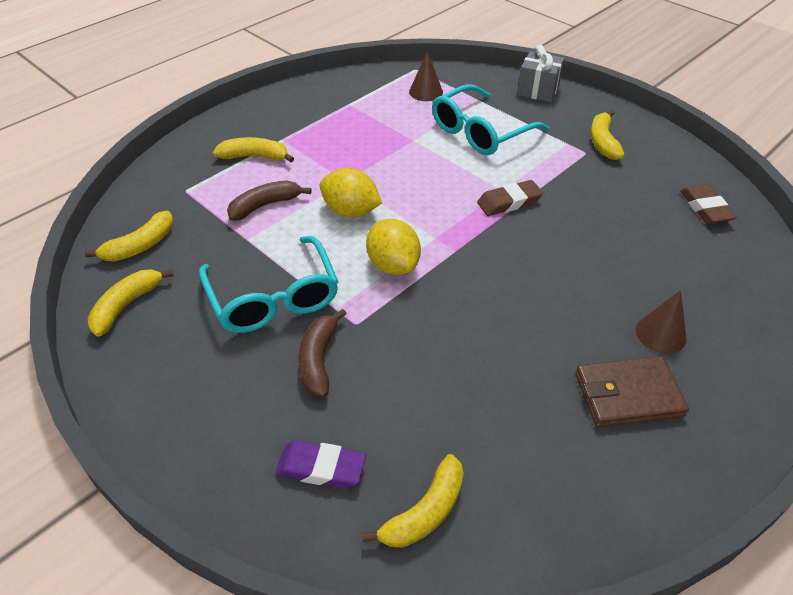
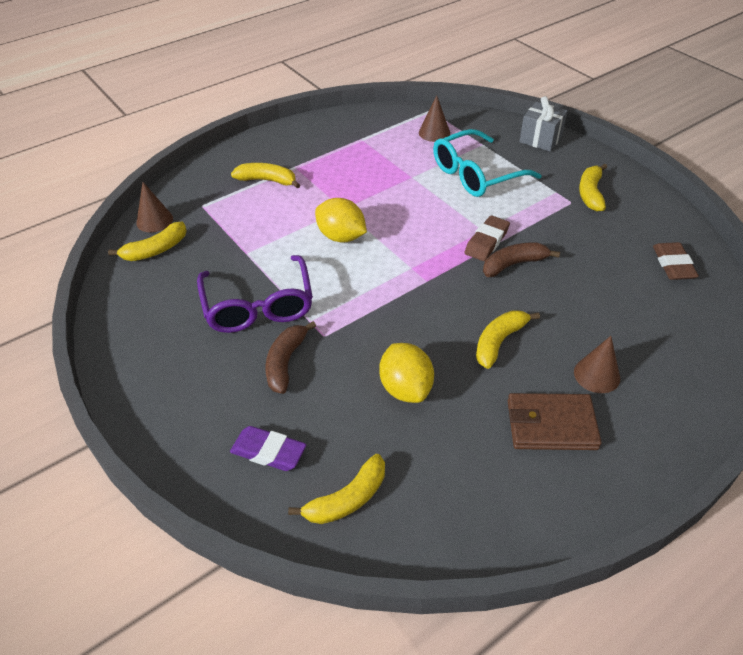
camera: 10 degrees right, 0 degrees up
yellow banana [87,269,174,337] -> yellow banana moved to [476,310,540,369]
turquoise glasses [199,236,338,333] -> purple glasses [197,255,313,333]
brown banana [227,180,312,221] -> brown banana moved to [483,243,560,277]
yellow lemon [366,219,421,275] -> yellow lemon moved to [379,343,434,403]
brown eraser [477,180,543,216] -> brown eraser turned 45 degrees counterclockwise [465,215,510,261]
none -> brown cone [136,182,173,233]

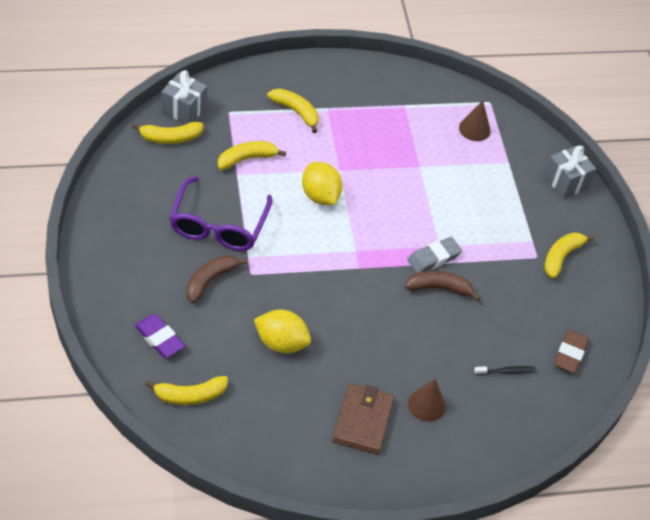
camera: 20 degrees right, 5 degrees up
brown cone [136,182,173,233] -> grey gift [161,70,207,124]
yellow lemon [379,343,434,403] -> yellow lemon turned 75 degrees counterclockwise [254,310,311,353]
turquoise glasses [433,129,542,197] -> none
brown eraser [465,215,510,261] -> grey eraser [407,237,462,273]
yellow banana [476,310,540,369] -> yellow banana moved to [218,141,286,170]
brown wallet [508,393,602,450] -> brown wallet turned 75 degrees clockwise [332,383,394,455]
none -> black toothbrush [474,366,536,375]

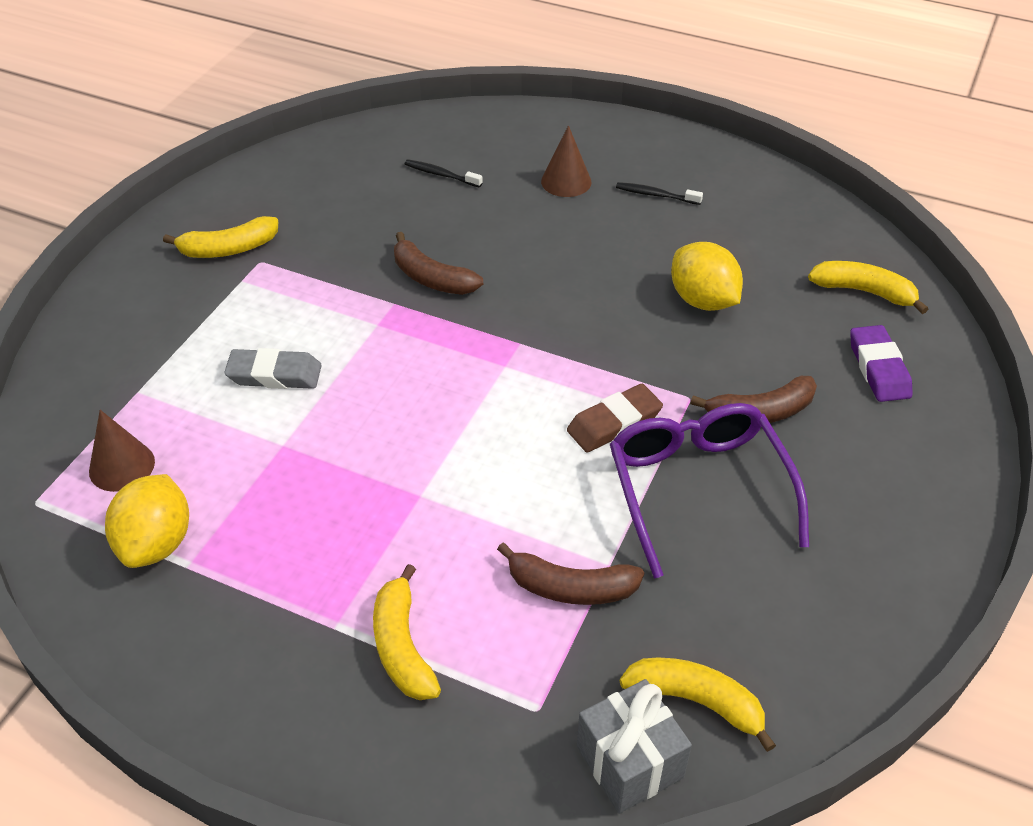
camera: 140 degrees left, 5 degrees down
purple glasses [169,176,272,251] -> purple glasses turned 60 degrees counterclockwise [610,403,809,579]
yellow banana [218,141,286,170] -> brown banana [497,542,644,605]
yellow lemon [302,162,342,205] -> yellow lemon moved to [105,474,189,568]
brown wallet [332,383,394,455] -> black toothbrush [616,182,703,205]
grey eraser [407,237,462,273] -> grey eraser moved to [224,348,322,389]
grey gift [544,146,596,199] -> none
brown eraser [554,330,589,373] -> brown eraser moved to [567,384,663,452]

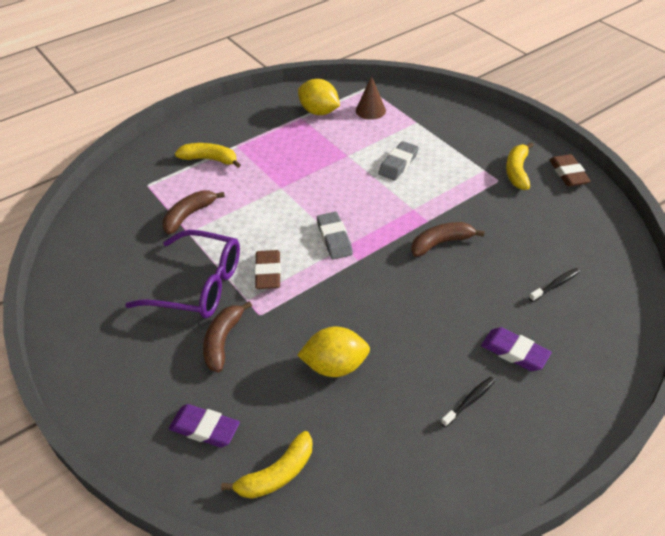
camera: 120 degrees right, 0 degrees up
brown cone [541,125,592,197] -> purple eraser [481,327,552,371]
grey gift [577,679,692,814] -> none
yellow banana [620,657,776,752] -> none
none -> grey eraser [317,212,353,259]
none -> brown eraser [549,154,591,187]

